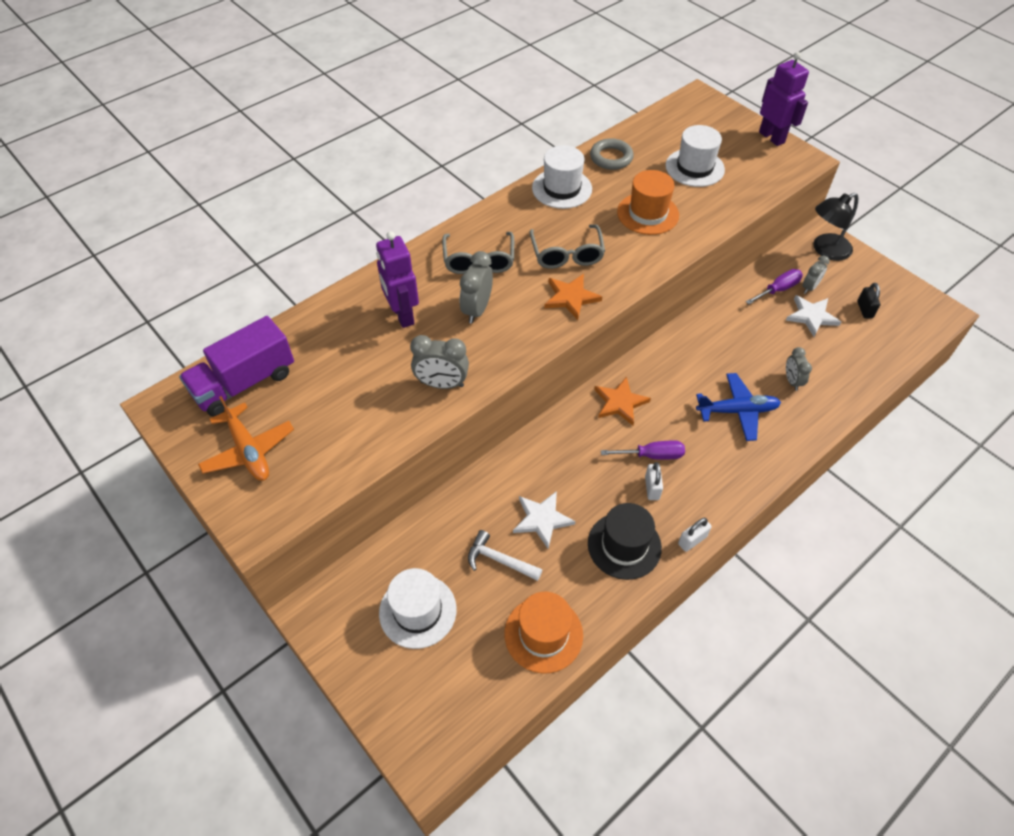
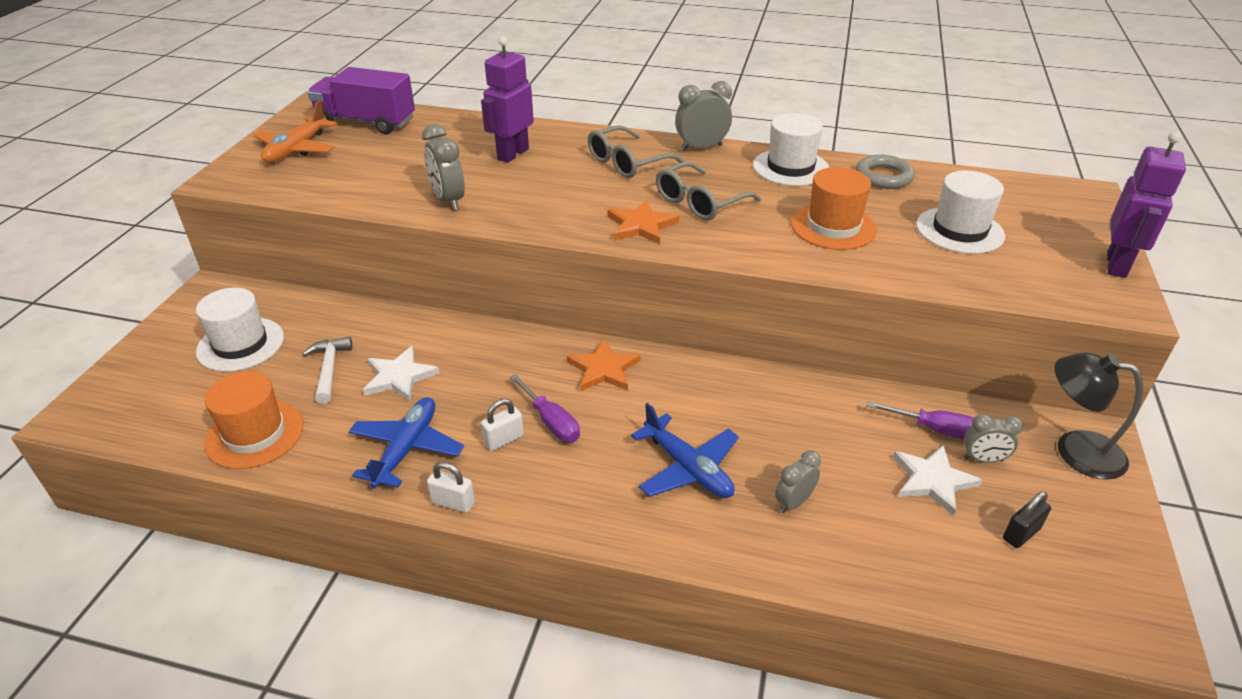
camera: 55 degrees right, 15 degrees down
grey clock [460,251,493,323] -> grey clock moved to [675,81,732,151]
black hat [588,503,662,580] -> blue plane [349,397,464,488]

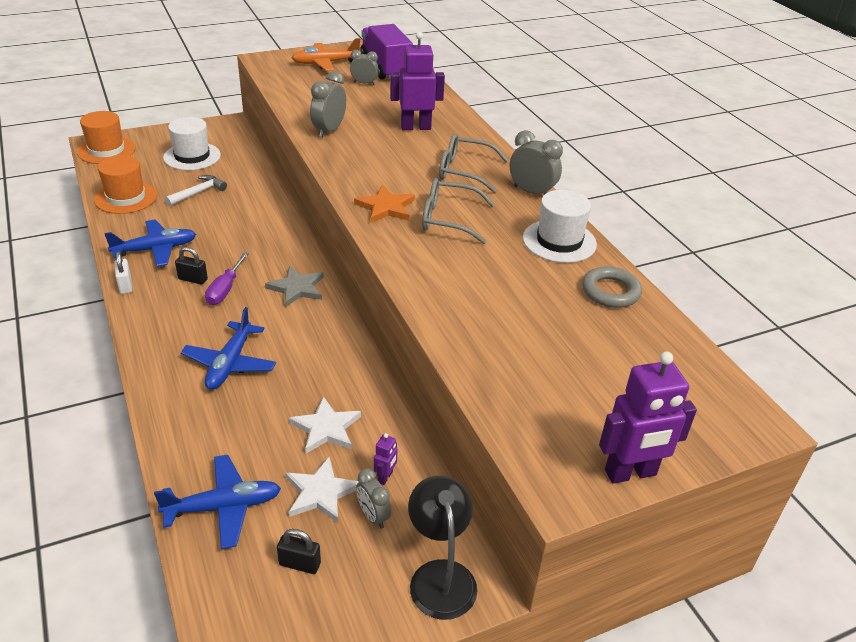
camera: 50 degrees right, 0 degrees up
white star [363,346,440,402] -> white star moved to [289,396,361,453]
white padlock [481,399,524,451] -> black padlock [175,247,208,285]
orange star [567,338,641,391] -> grey star [265,266,324,307]
grey clock [775,450,821,513] -> grey clock moved to [350,50,379,85]
orange hat [791,167,877,250] -> orange hat moved to [77,111,136,164]
purple screwdriver [867,401,974,440] -> purple robot [374,433,397,485]
white hat [916,171,1005,254] -> none
none -> blue plane [154,455,281,549]

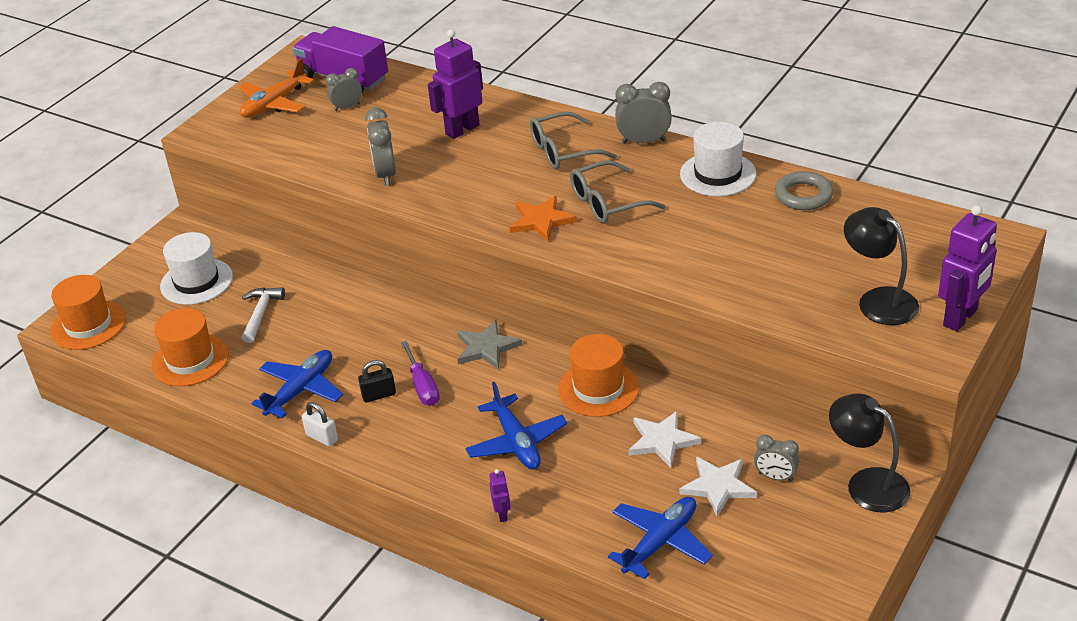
camera: 30 degrees left, 0 degrees up
black padlock [277,529,321,574] -> none
purple robot [374,433,397,485] -> purple robot moved to [489,469,511,522]
none -> orange hat [558,334,639,417]
none -> black lamp [844,207,919,325]

